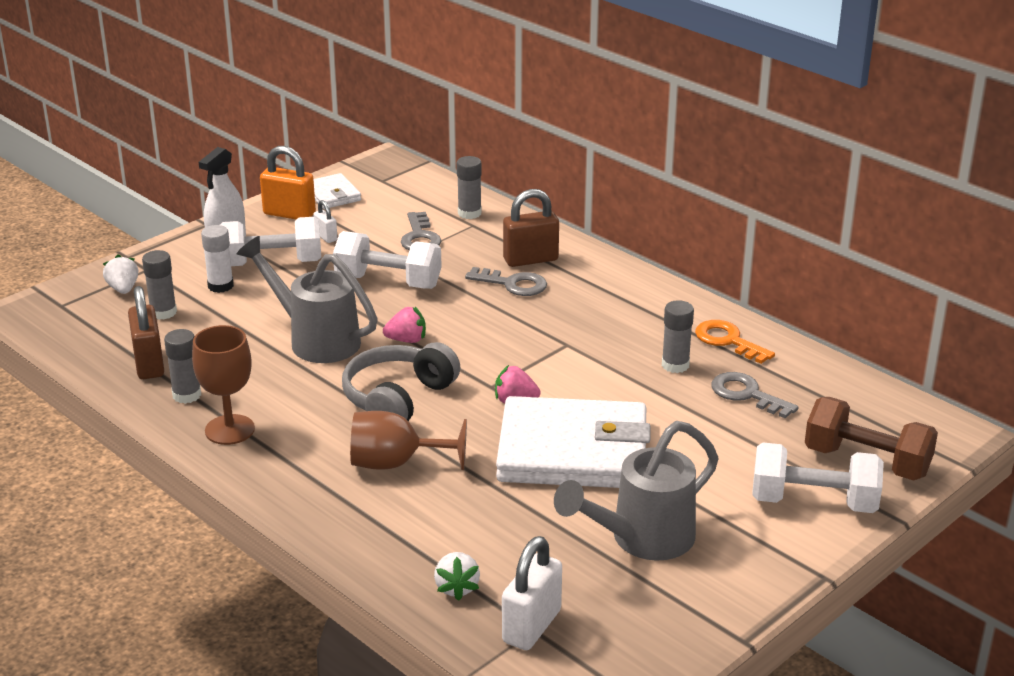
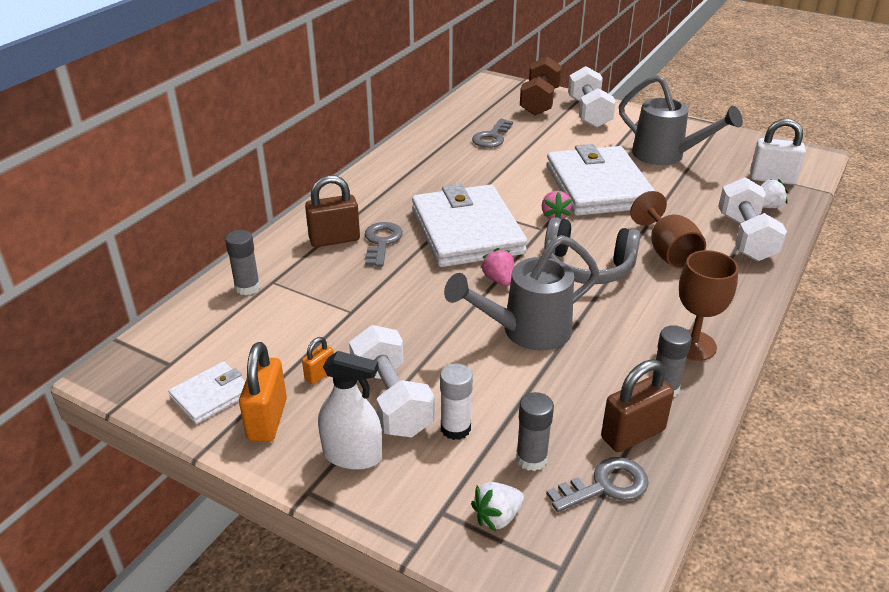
camera: 105 degrees left, 5 degrees up
grey watering can [237,236,378,363] -> grey watering can turned 45 degrees clockwise [444,235,599,351]
white padlock [313,200,337,243] -> orange padlock [302,337,334,385]
white dumbbell [333,231,442,289] -> white dumbbell moved to [718,177,787,261]
grey key [401,212,442,250] -> grey key moved to [546,457,649,512]
brown padlock [503,189,559,267] -> brown padlock turned 75 degrees counterclockwise [305,175,360,247]
grey glue stick [662,300,694,373] -> none
orange key [695,320,775,364] -> none
none -> white wallet [412,184,527,267]

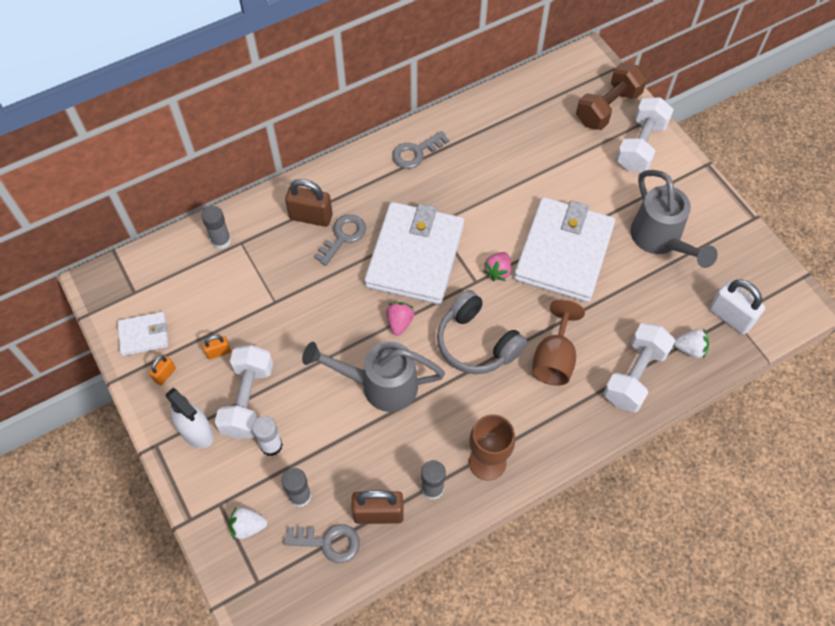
camera: 30 degrees right, 25 degrees up
orange padlock [239,342,287,442] -> orange padlock [149,355,176,386], size x0.53
grey key [472,119,513,148] -> grey key moved to [392,131,449,169]

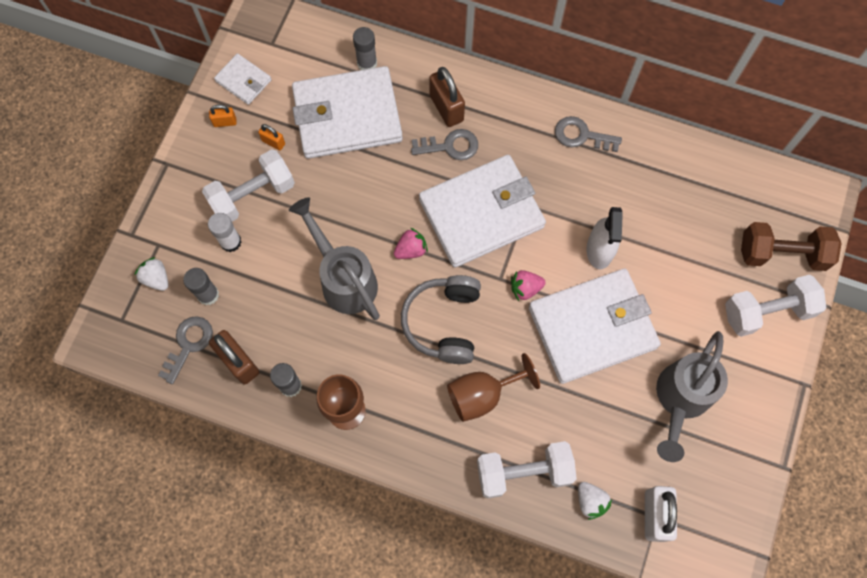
camera: 50 degrees right, 10 degrees up
white spray bottle [166,388,214,448] -> white spray bottle moved to [586,207,623,269]
grey key [283,524,360,563] -> grey key turned 120 degrees counterclockwise [158,316,213,384]
none -> white wallet [292,66,403,159]

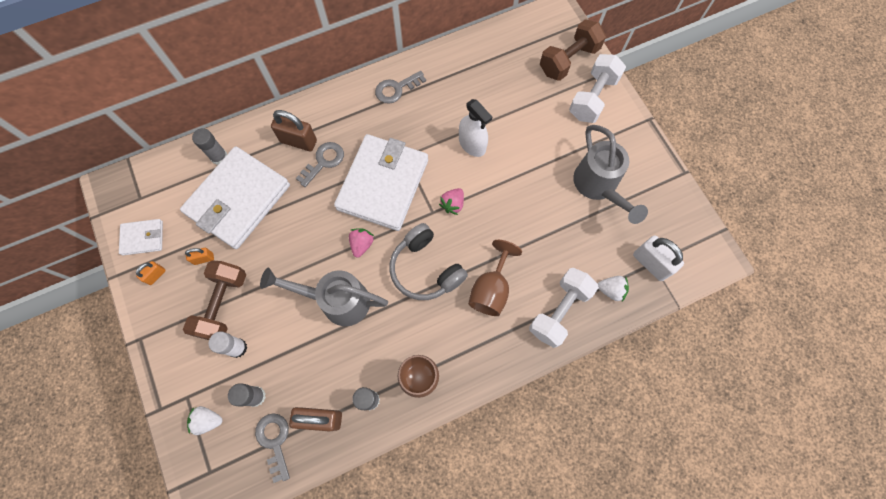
camera: 45 degrees left, 0 degrees up
white dumbbell [202,149,295,222] -> brown dumbbell [183,260,246,340]
white wallet [529,269,661,384] -> none

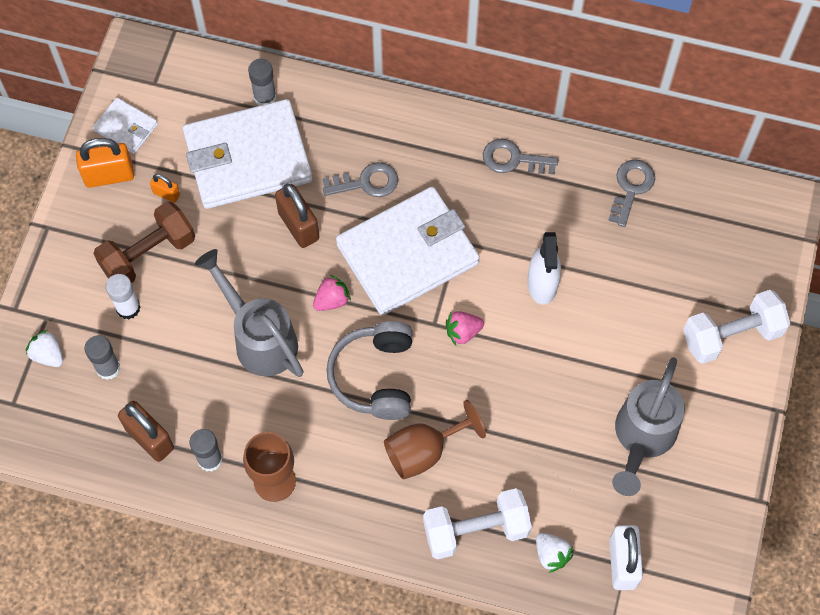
camera: 40 degrees right, 5 degrees down
orange padlock [136,261,166,285] -> orange padlock [76,138,134,188], size x1.89
grey key [255,413,290,483] -> grey key moved to [608,159,655,227]
brown padlock [271,110,317,151] -> brown padlock moved to [275,184,319,248]
brown dumbbell [540,19,606,81] -> none

